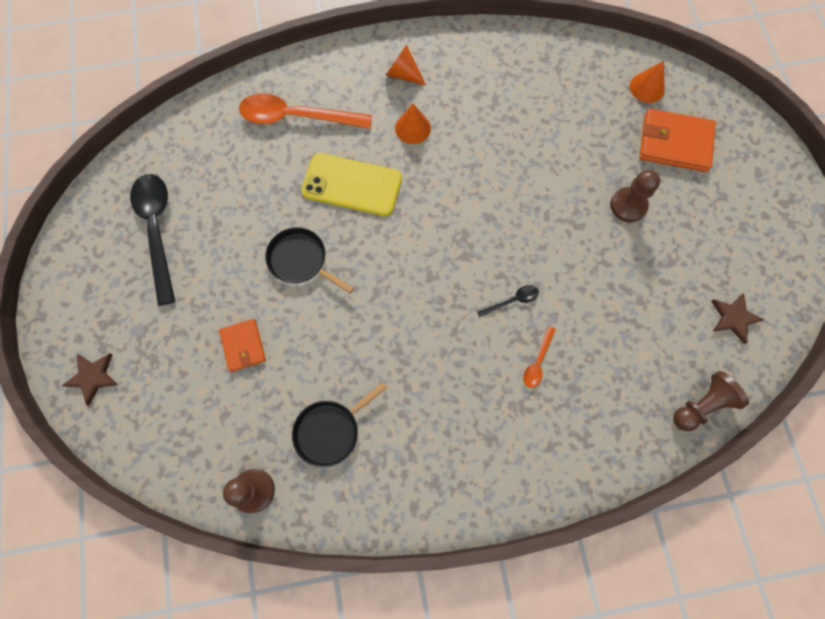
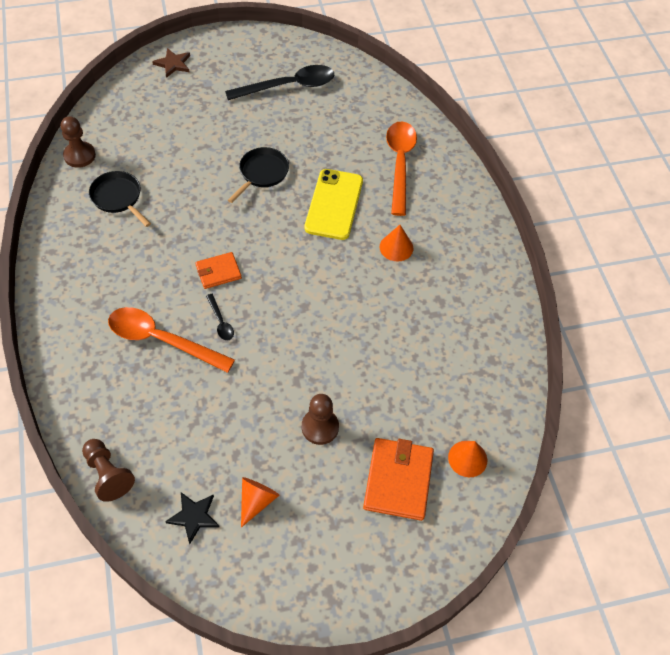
camera: 85 degrees right, 15 degrees down
orange wallet [219,319,266,372] -> orange wallet moved to [195,252,242,289]
orange cone [385,45,426,85] -> orange cone moved to [241,477,279,528]
orange spoon [523,326,556,388] -> orange spoon [108,307,235,373], size x2.22
brown star [711,293,765,344] -> black star [165,492,220,544]

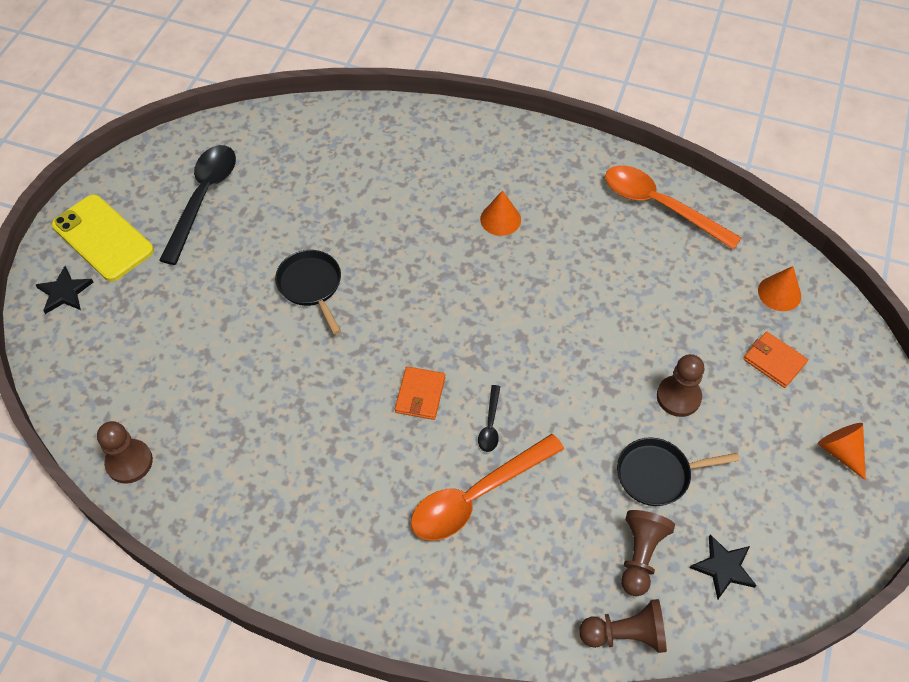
camera: 55 degrees left, 0 degrees up
black pan [89,171,151,227] -> black pan moved to [617,437,740,506]
brown star [152,48,190,78] -> black star [36,266,93,314]
black spoon [206,294,234,340] -> black spoon turned 90 degrees clockwise [478,385,500,452]
orange cone [241,477,279,528] -> orange cone moved to [818,423,866,480]
yellow phone [305,169,363,240] -> yellow phone moved to [52,195,154,282]
orange wallet [363,438,434,521] -> orange wallet [743,332,808,388], size x0.60
orange spoon [386,122,417,216] -> orange spoon moved to [605,166,742,249]
none -> brown pawn [621,510,675,596]

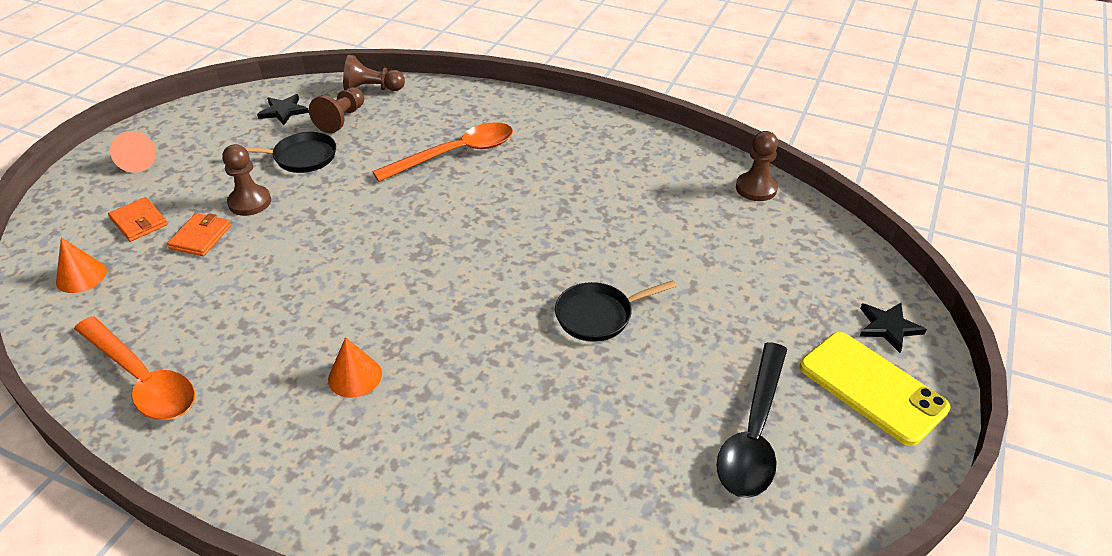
camera: 175 degrees left, 15 degrees down
black pan [275,250,341,334] -> black pan turned 90 degrees clockwise [555,280,676,342]
orange wallet [395,366,445,420] -> orange wallet moved to [167,213,231,256]
black spoon [478,385,500,452] -> none

